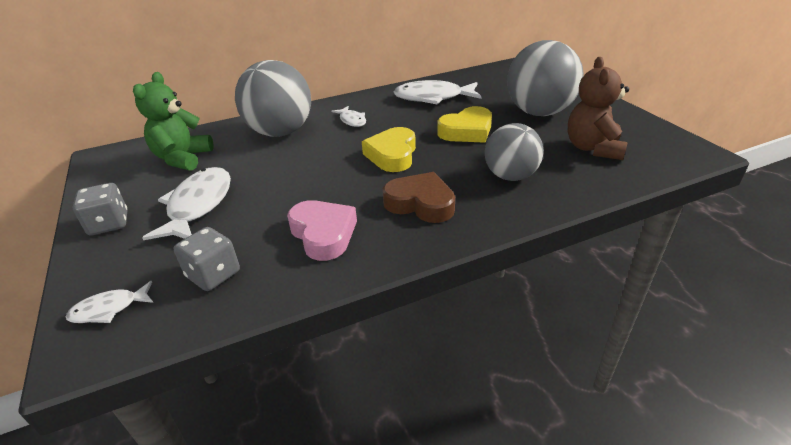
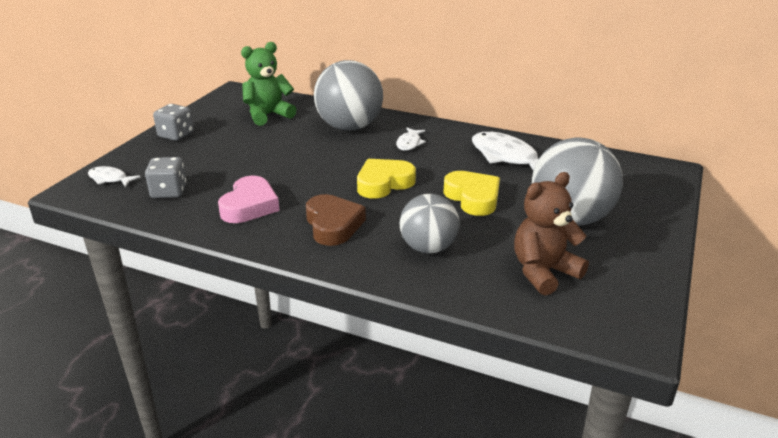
camera: 45 degrees right, 5 degrees down
white fish [142,167,231,240] -> none
yellow heart [437,106,492,143] -> yellow heart turned 135 degrees counterclockwise [443,171,500,216]

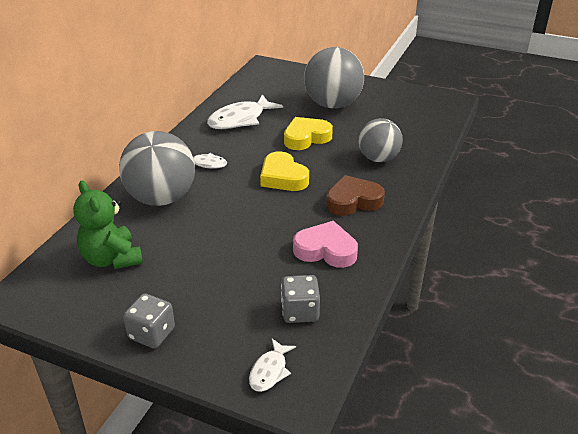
camera: 90 degrees left, 5 degrees up
brown teddy bear [514,172,589,296] -> none

